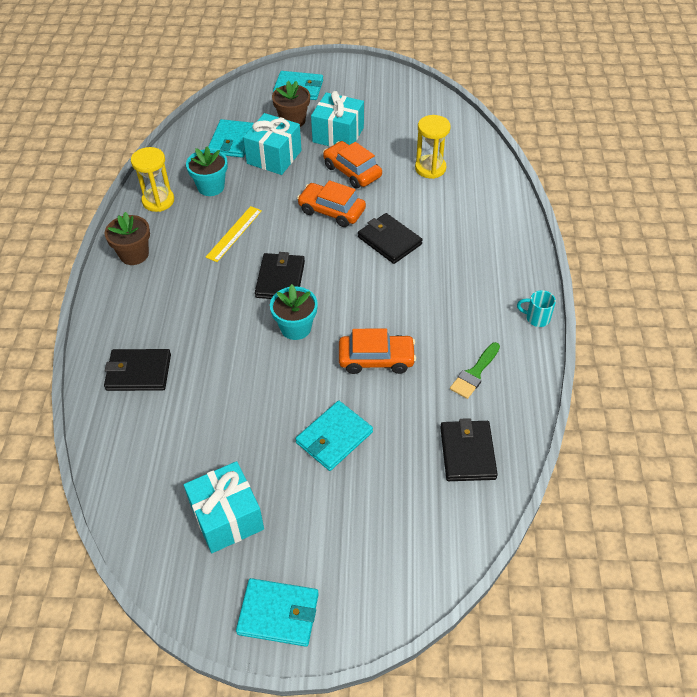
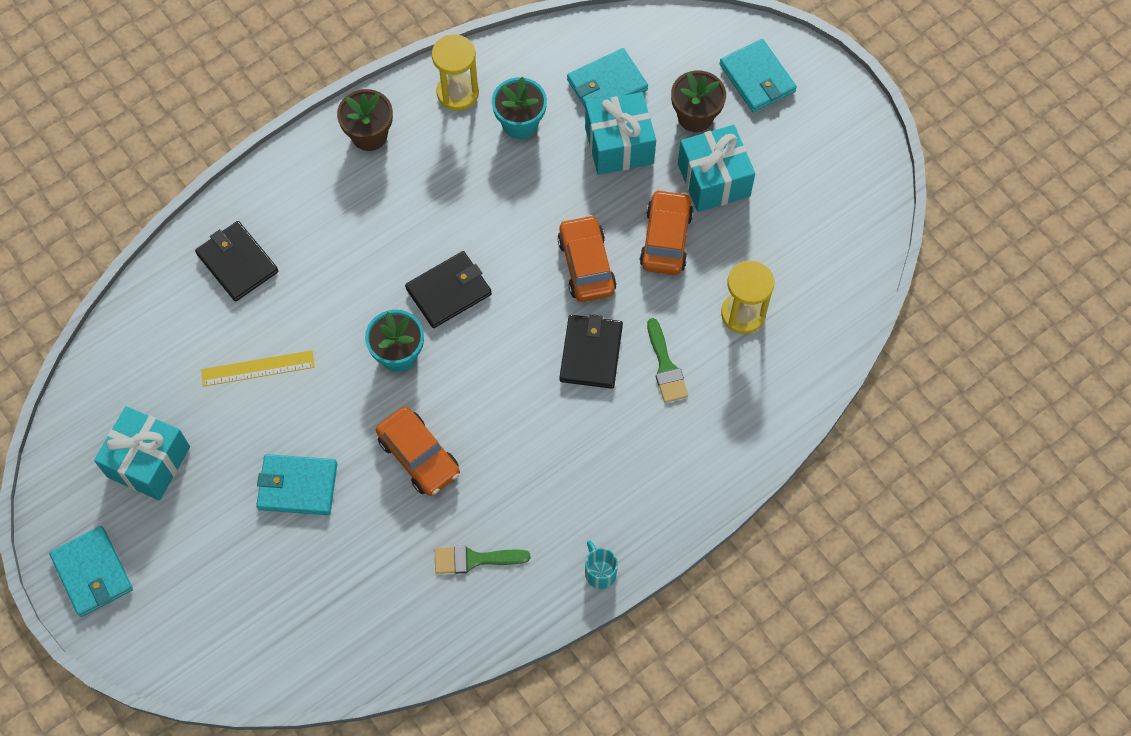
camera: 50 degrees right, 15 degrees up
yellow ruler [206,206,262,262] -> yellow ruler moved to [201,350,315,387]
black wallet [440,418,498,481] -> none
none -> green brush [647,318,688,403]

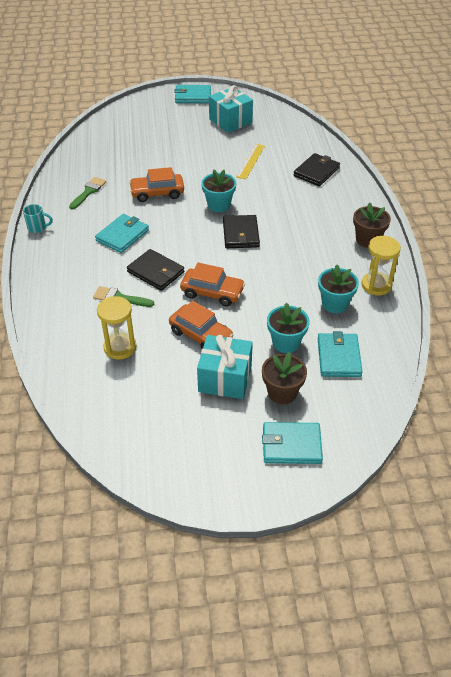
camera: 120 degrees right, 20 degrees down
black wallet [195,221,278,301] -> black wallet turned 45 degrees counterclockwise [294,153,340,186]
turquoise wallet [256,454,337,515] -> turquoise wallet moved to [95,214,149,253]
turquoise gift [585,92,656,175] -> turquoise flower pot [267,303,309,353]

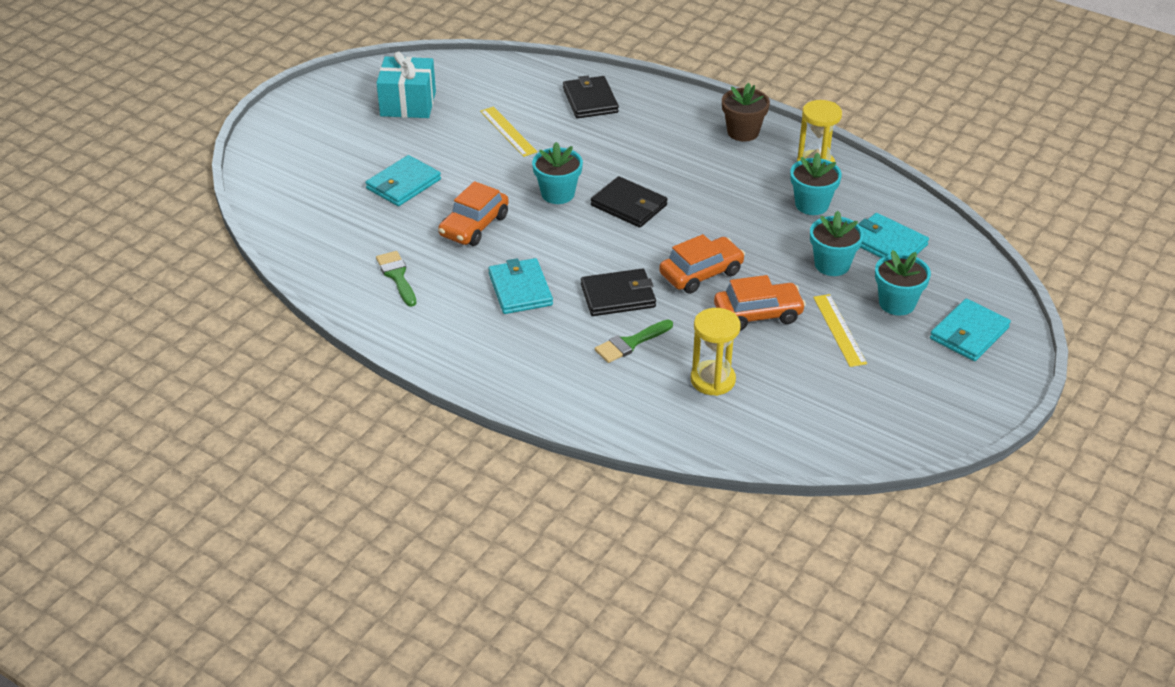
camera: 50 degrees left, 5 degrees down
turquoise mug [23,204,53,233] -> none
turquoise wallet [174,85,211,103] -> turquoise wallet moved to [365,155,441,206]
turquoise gift [197,335,253,399] -> yellow ruler [813,294,867,367]
brown flower pot [262,352,307,404] -> turquoise flower pot [875,250,931,315]

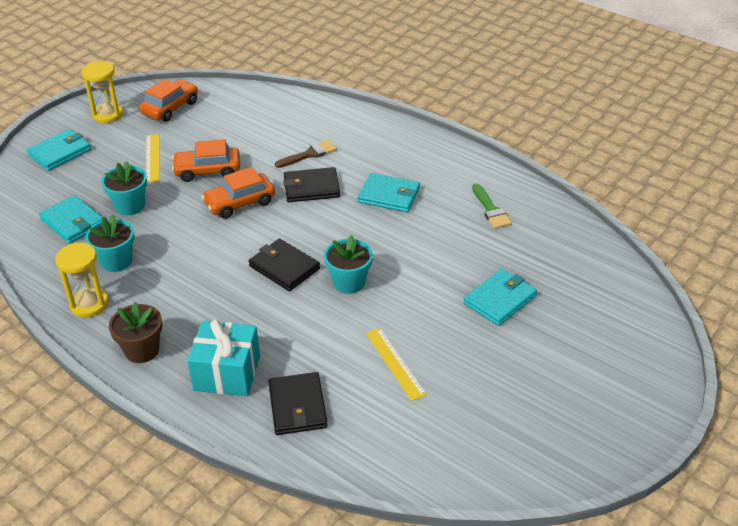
camera: 175 degrees left, 0 degrees up
turquoise gift [376,52,436,118] -> turquoise gift moved to [187,319,260,396]
orange car [438,181,509,246] -> orange car moved to [139,79,198,122]
turquoise wallet [488,258,553,314] -> turquoise wallet turned 60 degrees counterclockwise [357,173,420,212]
green brush [595,319,673,363] -> brown brush [275,140,337,168]
yellow hourglass [691,308,741,396] -> yellow hourglass moved to [82,61,123,123]
turquoise flower pot [875,250,931,315] -> none

